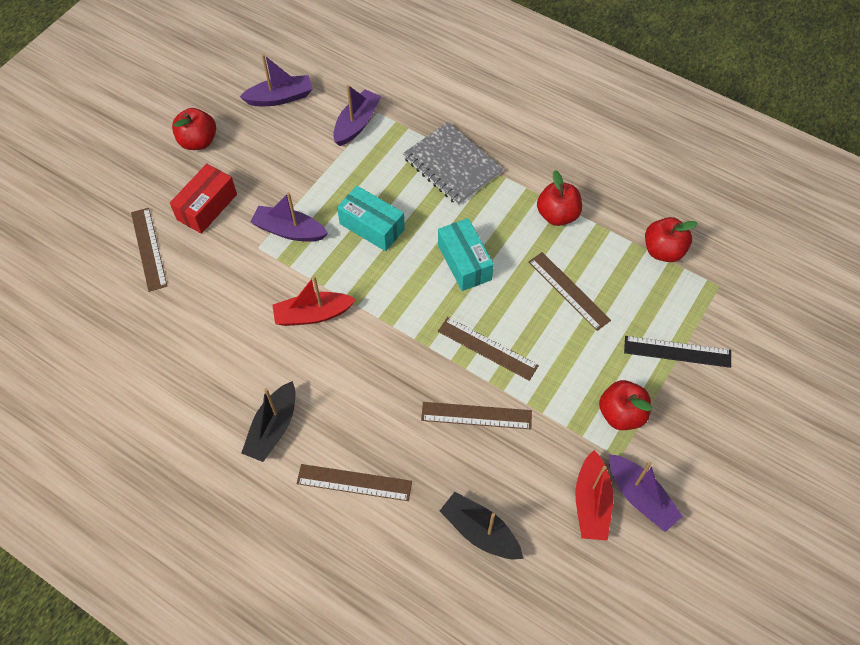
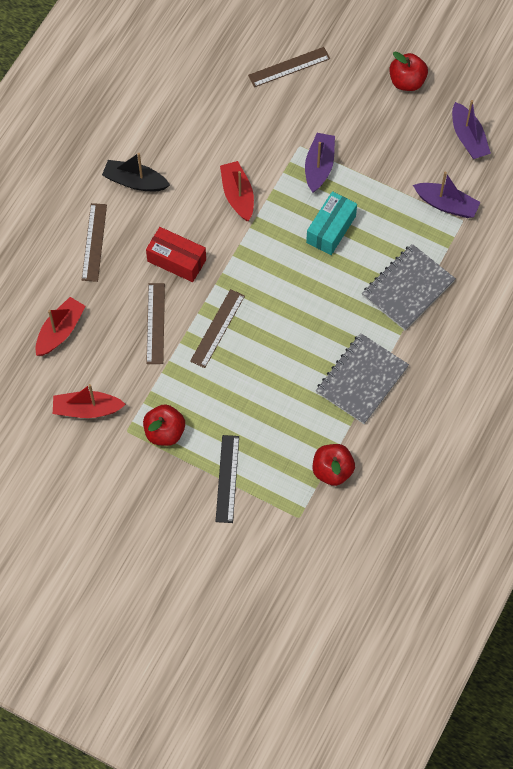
camera: 85 degrees right, 5 degrees up
red box [170,164,237,234] -> red box moved to [146,227,206,282]
turquoise box [438,218,494,291] -> none
black boat [440,492,523,559] -> red boat [35,297,86,356]
brown ruler [528,252,611,331] -> none
red apple [537,170,582,226] -> grey notebook [316,333,409,424]
purple boat [609,454,683,532] -> none

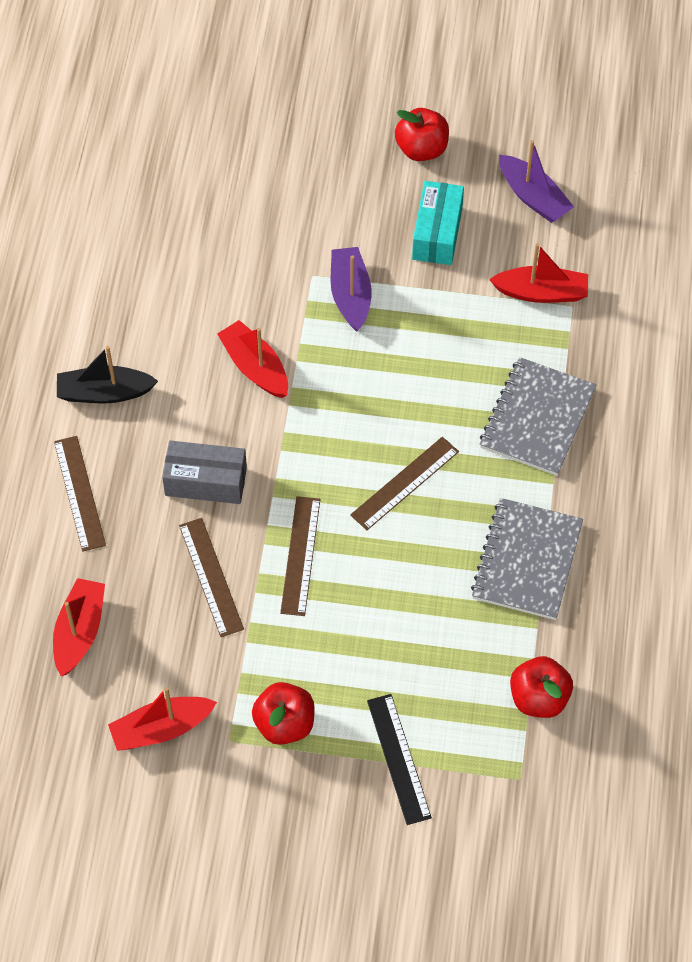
camera: 20 degrees left, 5 degrees down
red box [146,227,206,282] -> grey box [162,441,247,504]
brown ruler [248,47,330,87] -> brown ruler moved to [350,437,459,530]
turquoise box [306,191,357,255] -> turquoise box moved to [412,181,464,265]
purple boat [413,171,481,218] -> red boat [489,243,588,303]

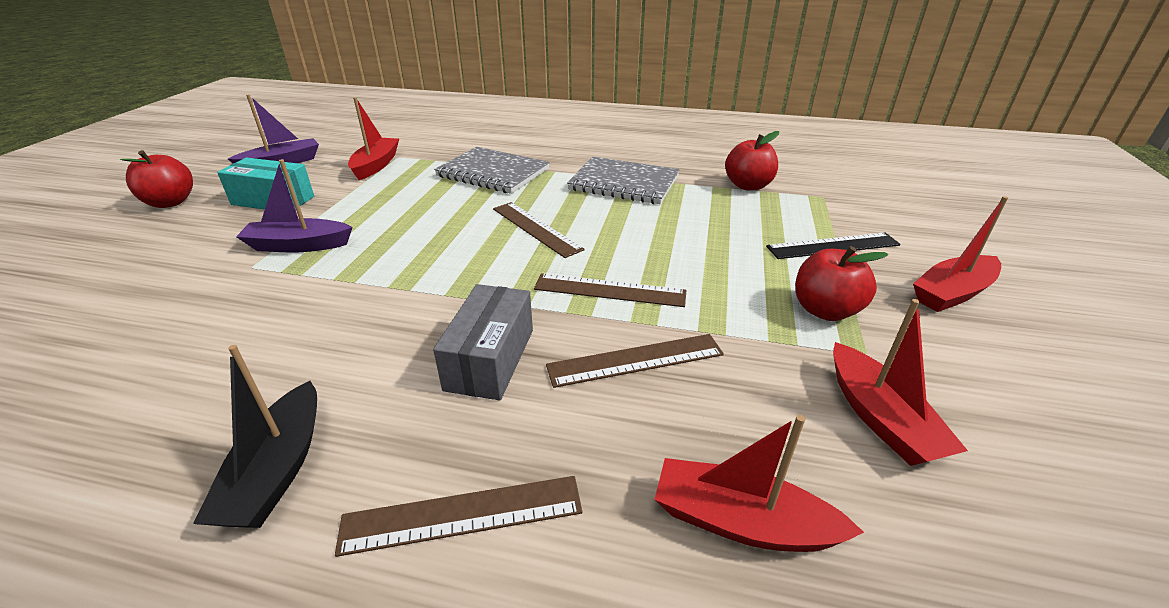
camera: 85 degrees left, 25 degrees down
red boat [217,320,288,398] -> red boat moved to [913,196,1008,312]

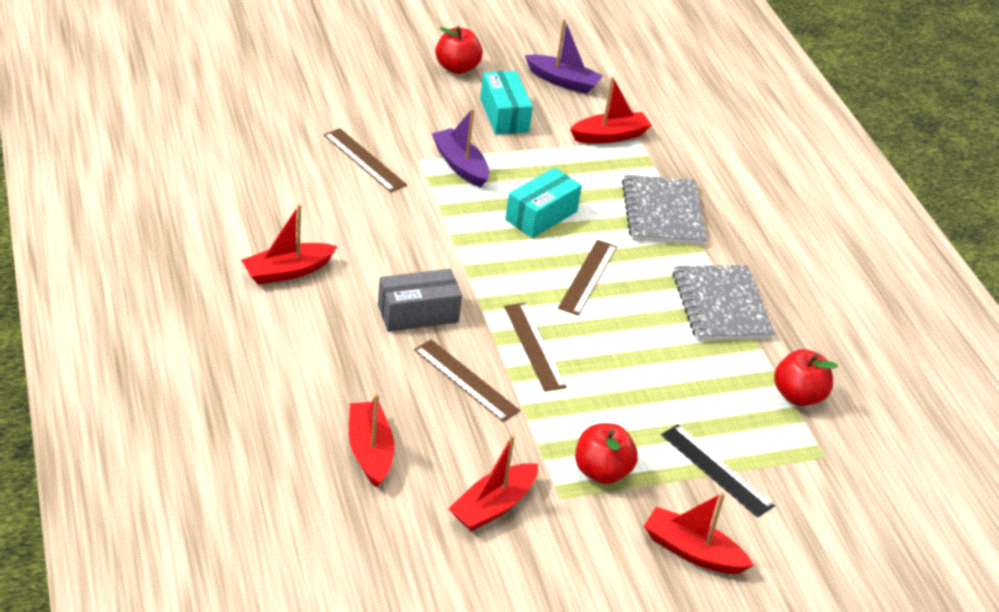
camera: 55 degrees right, 5 degrees up
black boat [193,345,317,528] -> red boat [241,204,338,285]
brown ruler [335,476,582,557] -> brown ruler moved to [324,128,407,192]
none -> turquoise box [505,167,582,238]

